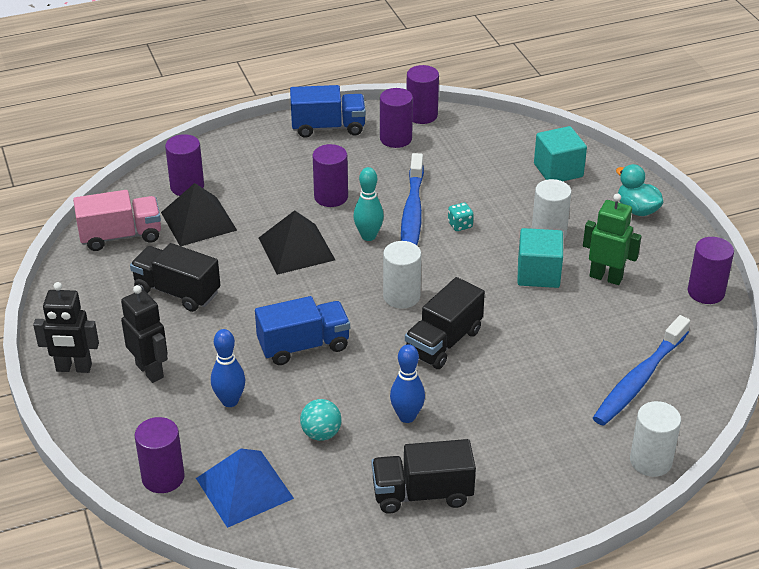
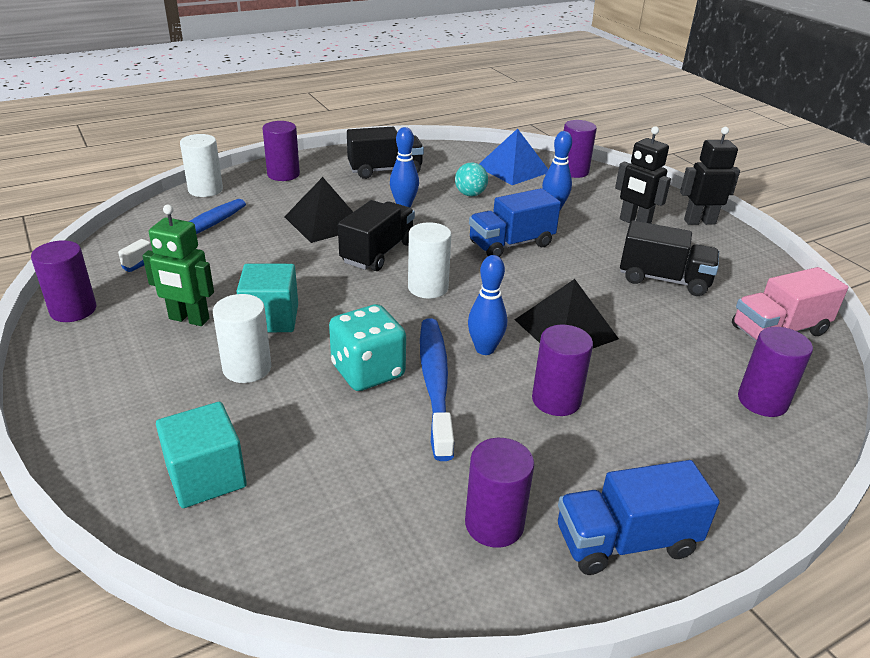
camera: 170 degrees right, 5 degrees down
black pyramid [161,183,237,246] -> black pyramid moved to [284,177,353,243]
turquoise bowling pin [353,167,384,241] -> blue bowling pin [468,255,507,355]
purple cylinder [406,65,439,124] -> purple cylinder moved to [262,121,300,181]
turquoise dice [448,203,474,231] -> turquoise dice [329,304,406,391], size x2.15
turquoise duck [616,164,663,216] -> none

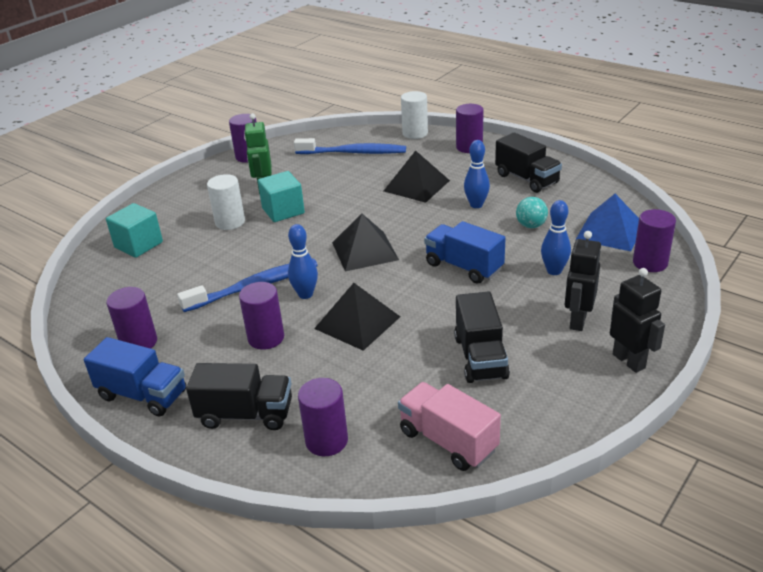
camera: 70 degrees right, 0 degrees up
turquoise dice [329,304,406,391] -> none
black truck [338,200,415,271] -> black truck moved to [186,363,292,430]
white cylinder [408,222,451,298] -> black pyramid [332,214,399,272]
blue truck [558,460,720,575] -> blue truck turned 150 degrees clockwise [84,337,187,417]

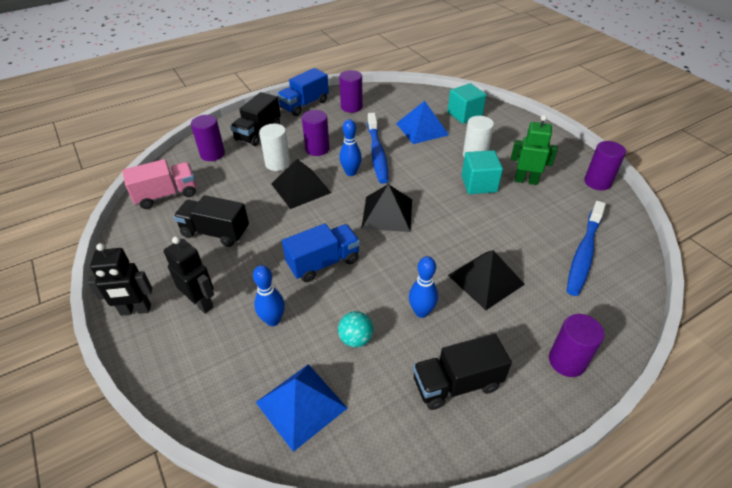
camera: 110 degrees right, 10 degrees up
white cylinder [401,91,428,139] -> white cylinder moved to [259,124,290,171]
purple cylinder [633,209,676,272] -> none
none -> blue pyramid [396,101,449,144]

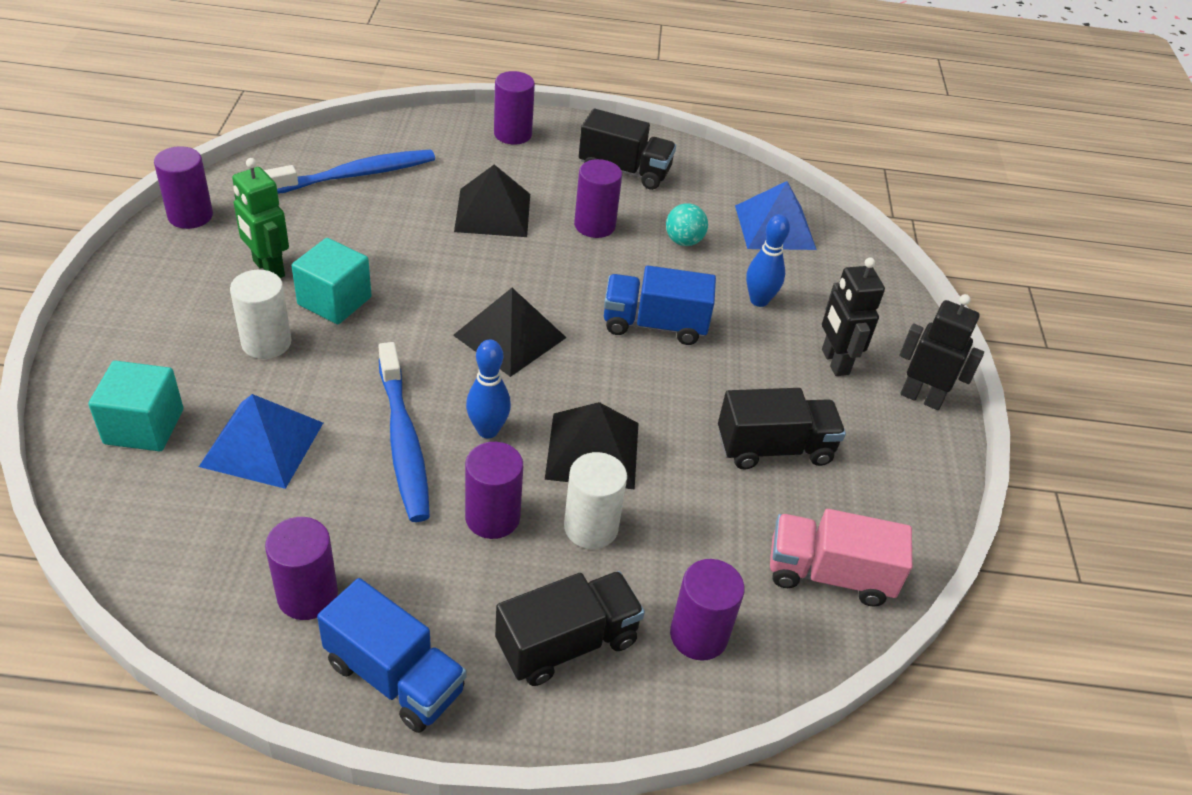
camera: 150 degrees left, 0 degrees up
black truck [174,195,249,247] -> black truck turned 60 degrees counterclockwise [718,388,846,469]
blue truck [277,68,329,116] -> blue truck turned 45 degrees clockwise [317,578,467,733]
blue toothbrush [367,113,388,184] -> blue toothbrush turned 135 degrees clockwise [378,342,430,522]
blue bowling pin [409,256,438,318] -> purple cylinder [574,159,622,238]

